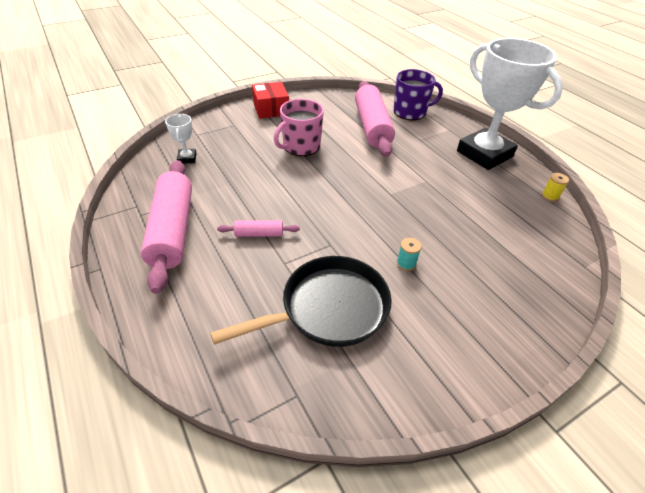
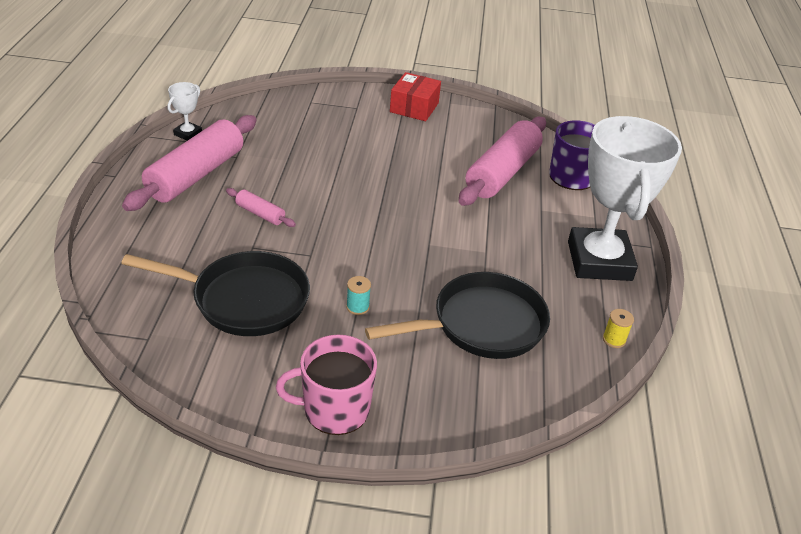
camera: 35 degrees right, 5 degrees down
white trophy [165,114,197,163] -> white trophy moved to [168,82,202,141]
pink mug [274,99,324,156] -> pink mug moved to [276,335,377,435]
none -> black pan [365,272,550,359]

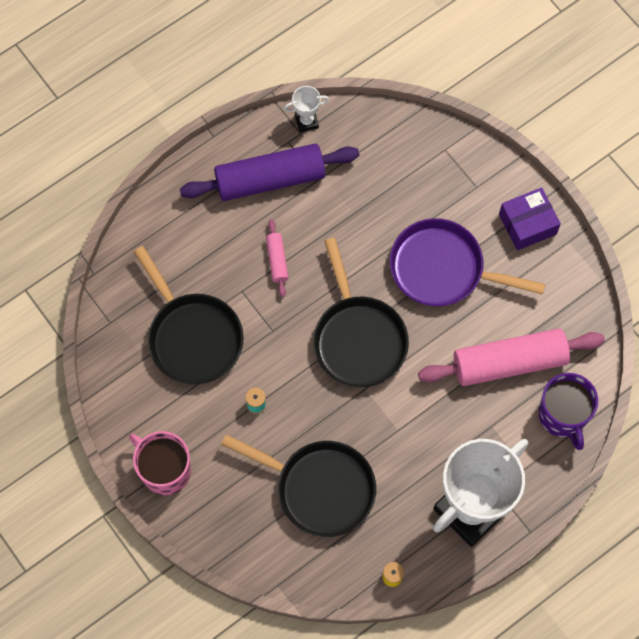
camera: 50 degrees right, 30 degrees up
pink rolling pin [122,115,257,211] -> purple rolling pin [180,144,359,201]
red box [390,72,441,121] -> purple box [499,187,561,251]
none -> black pan [313,238,409,387]
none -> purple pan [390,218,545,306]

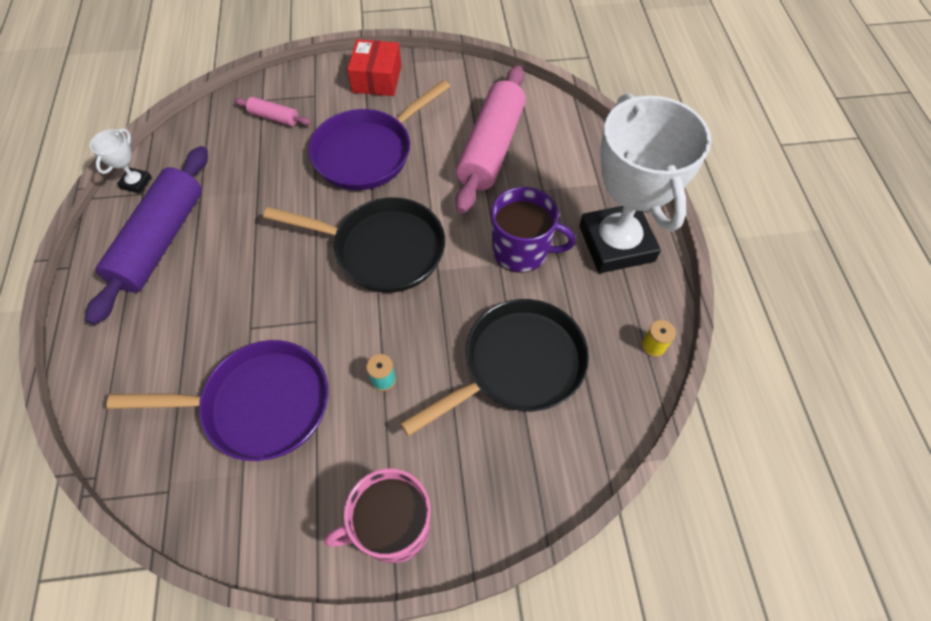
camera: 60 degrees left, 10 degrees down
black pan [134,246,244,384] -> purple pan [106,340,329,461]
pink rolling pin [266,219,289,297] -> pink rolling pin moved to [234,97,311,126]
purple box [499,187,561,251] -> red box [347,39,401,96]
purple mug [539,373,598,450] -> purple mug moved to [491,187,576,273]

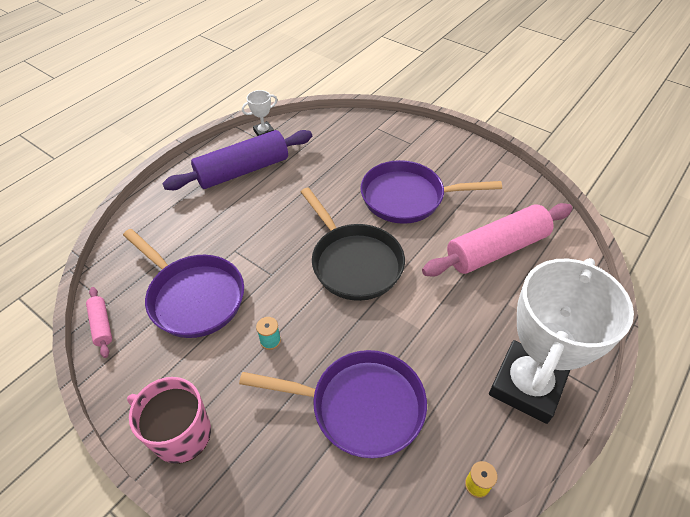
camera: 45 degrees right, 10 degrees down
pink rolling pin [234,97,311,126] -> pink rolling pin moved to [86,287,112,358]
red box [347,39,401,96] -> none
black pan [400,299,589,436] -> purple pan [239,350,427,458]
purple mug [491,187,576,273] -> none

